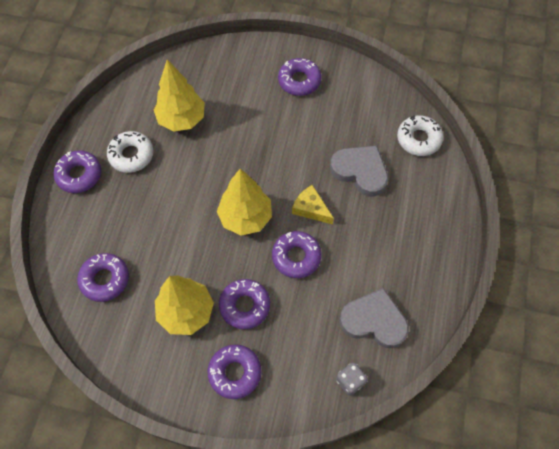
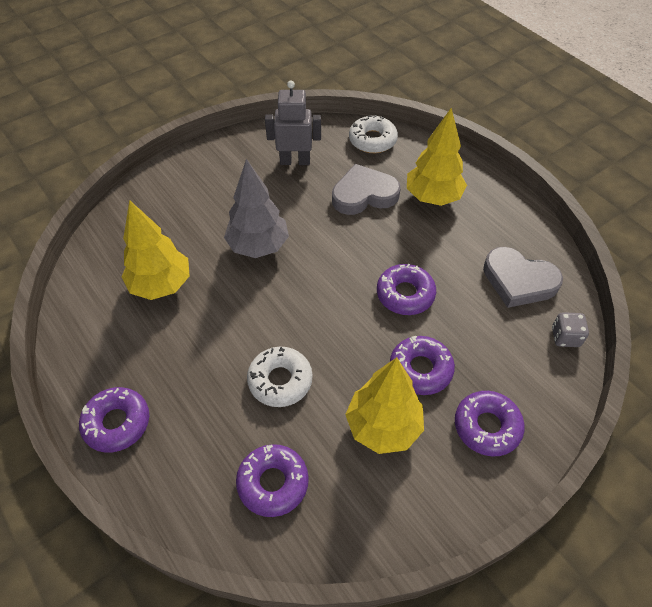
camera: 50 degrees left, 10 degrees down
white donut [107,131,154,173] -> white donut moved to [247,347,313,407]
yellow tree [217,169,272,235] -> yellow tree moved to [407,108,467,206]
purple donut [278,58,321,96] -> none
yellow cheese [292,185,334,225] -> none
grey heart [339,288,409,348] -> grey heart turned 120 degrees counterclockwise [483,247,563,308]
none -> grey tree [224,159,289,258]
none -> grey robot [265,81,321,165]

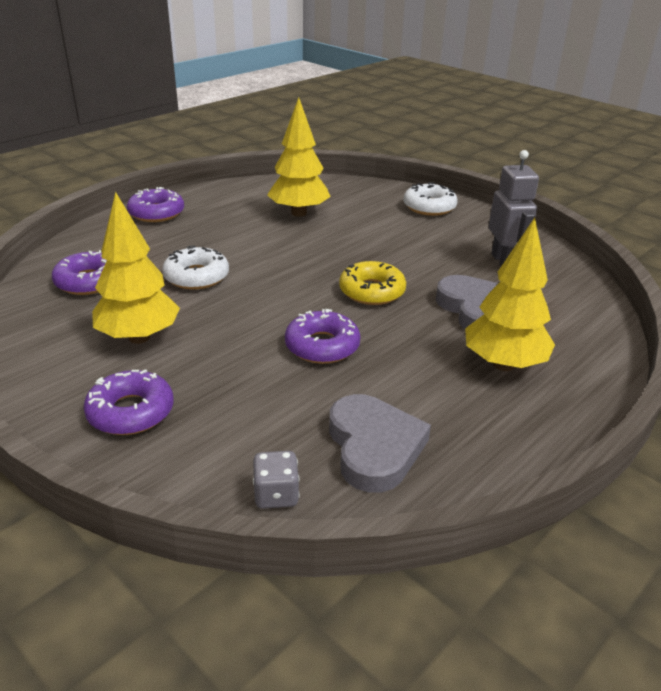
camera: 80 degrees right, 20 degrees down
grey tree [224,159,289,258] -> none
white donut [349,115,398,153] -> white donut moved to [403,182,458,216]
purple donut [390,336,455,395] -> none
grey heart [483,247,563,308] -> grey heart turned 150 degrees clockwise [329,394,431,493]
none -> yellow donut [339,261,406,305]

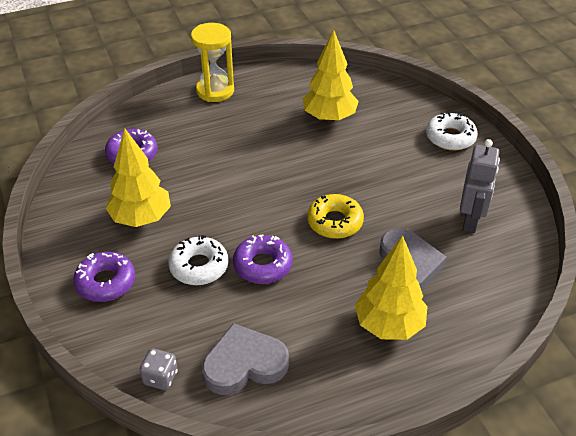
camera: 25 degrees right, 10 degrees up
purple donut [127,187,184,222] -> yellow hourglass [191,23,234,102]
white donut [162,245,229,290] -> white donut moved to [168,235,228,285]
grey heart [329,394,431,493] -> grey heart turned 120 degrees counterclockwise [202,323,289,395]

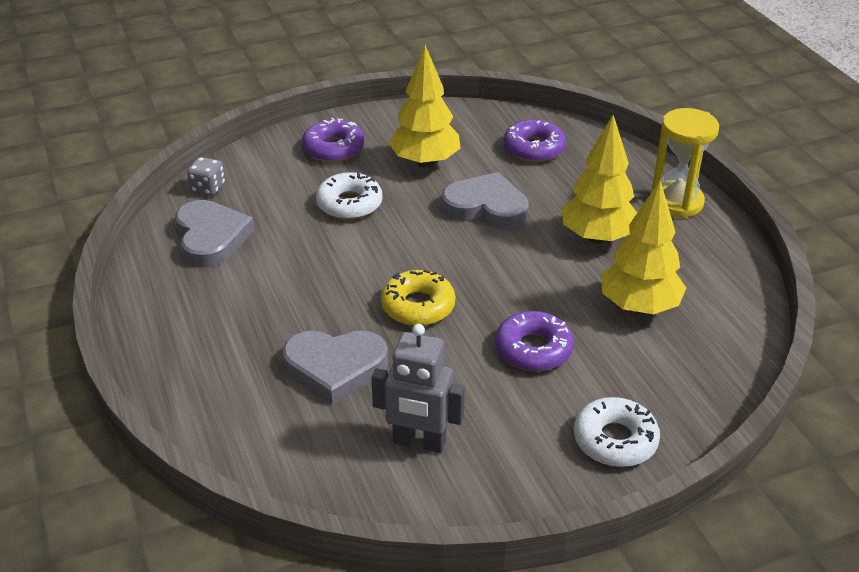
camera: 90 degrees right, 5 degrees down
purple donut [233,235,293,284] -> purple donut moved to [495,311,574,371]
yellow tree [355,235,428,340] -> yellow tree moved to [562,115,637,244]
none -> grey heart [442,172,529,230]

